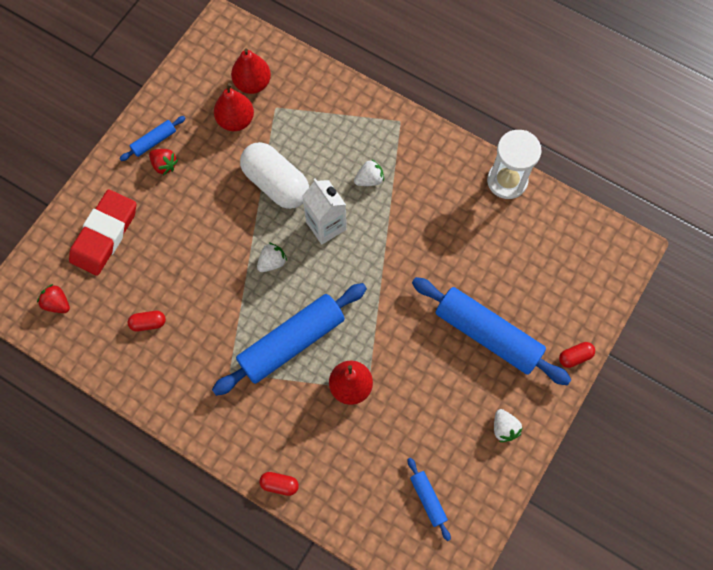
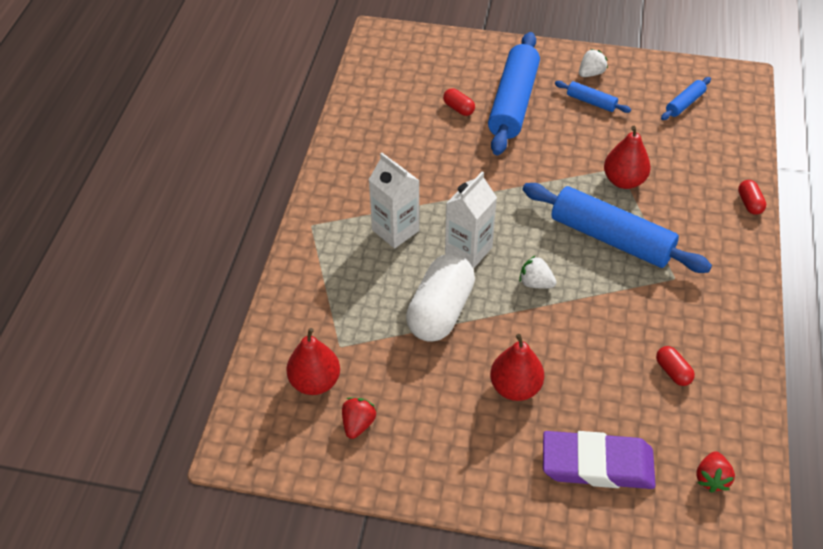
camera: 110 degrees left, 20 degrees down
red eraser [69,189,136,276] -> purple eraser [543,431,656,489]
blue rolling pin [120,116,186,161] -> blue rolling pin moved to [555,81,631,113]
red strawberry [149,149,178,175] -> red strawberry moved to [342,397,376,439]
red pear [214,83,254,131] -> red pear moved to [490,334,544,401]
white strawberry [354,159,384,186] -> white carton [369,153,419,248]
white hourglass [487,130,541,199] -> none
red capsule [559,342,595,368] -> red capsule moved to [443,88,475,116]

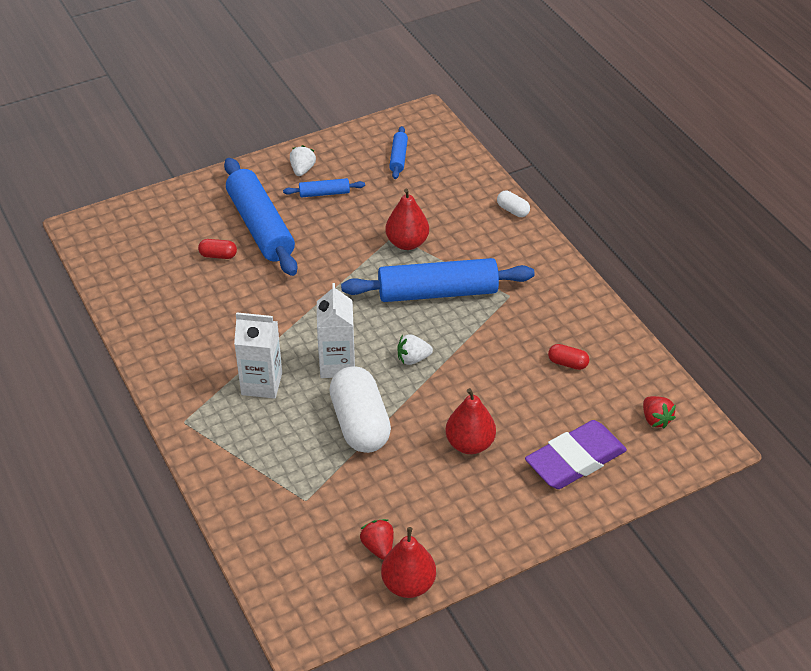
camera: 40 degrees left, 5 degrees down
red pear [286,328,340,395] -> red pear moved to [381,527,436,598]
red capsule [738,180,766,215] -> white capsule [497,191,530,217]

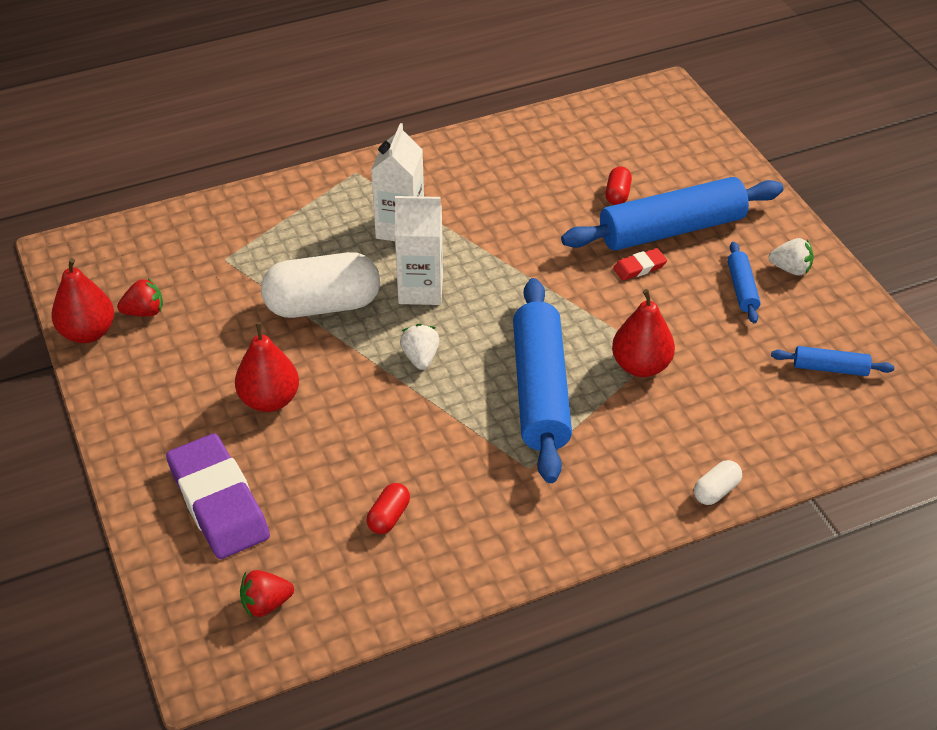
camera: 95 degrees right, 0 degrees up
none -> red eraser [613,248,667,281]

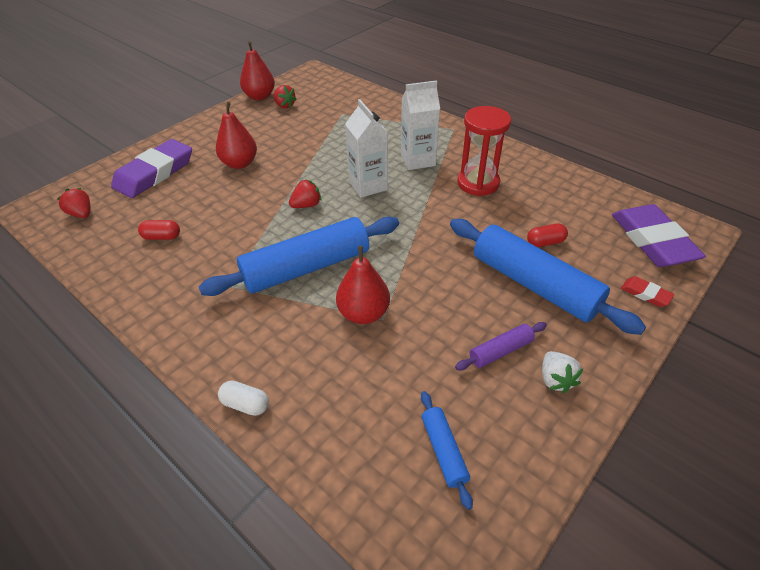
camera: 65 degrees right, 0 degrees up
white capsule [261,252,380,318] -> none
white strawberry [400,324,440,370] -> red strawberry [289,180,321,208]
red eraser [613,248,667,281] -> red eraser moved to [621,276,674,307]
blue rolling pin [727,242,760,323] -> purple rolling pin [455,322,547,370]
none -> red hourglass [457,106,511,196]
none -> purple eraser [612,204,706,267]

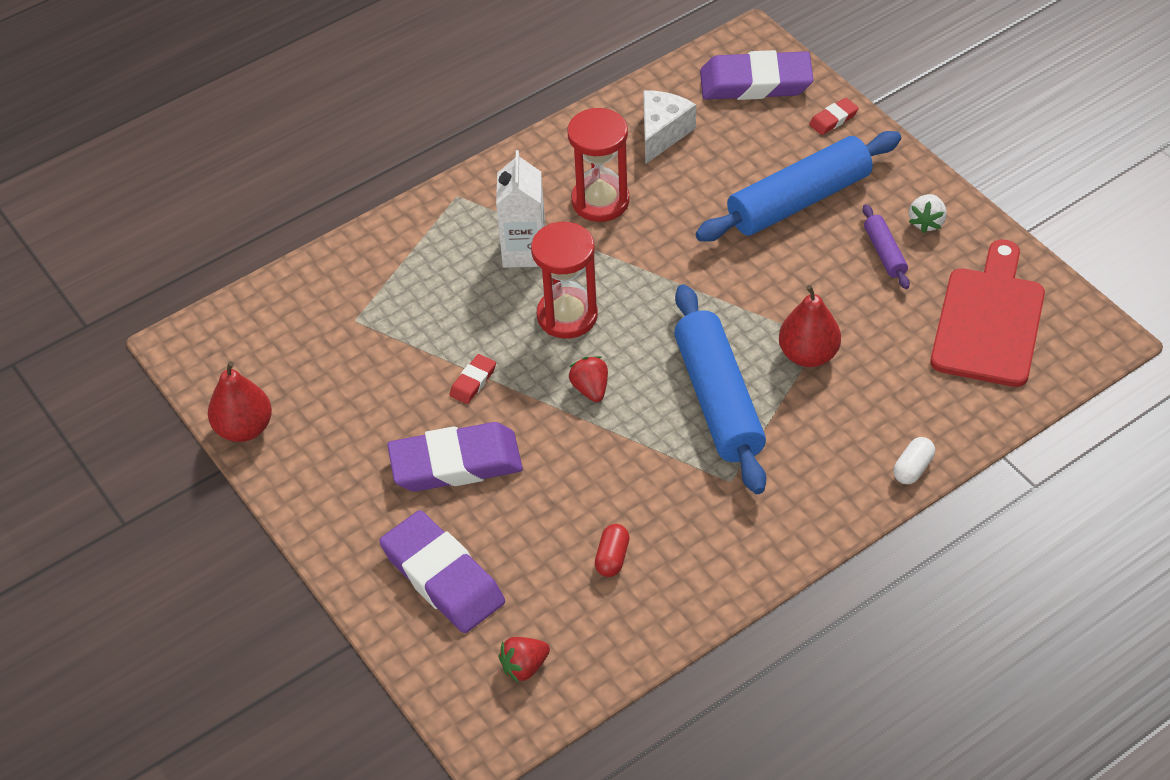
camera: 75 degrees left, 5 degrees up
red pear [216,102,257,169] -> purple eraser [387,422,523,492]
red strawberry [274,85,297,109] -> none
white carton [345,99,388,198] -> red hourglass [531,222,598,339]
blue rolling pin [421,391,473,510] -> red cutting board [931,240,1045,387]
red capsule [527,223,568,247] -> none
white strawberry [542,351,583,394] -> white strawberry turned 105 degrees clockwise [909,194,947,233]
none -> red eraser [449,354,496,404]
none -> white cheese [643,90,696,164]

